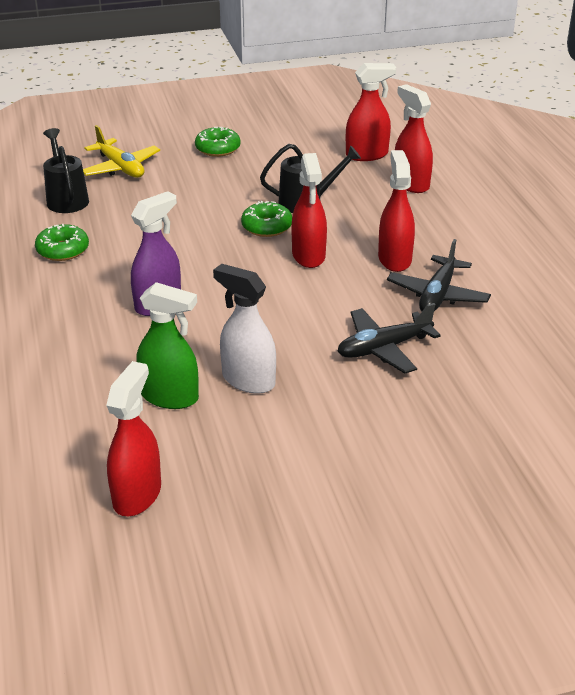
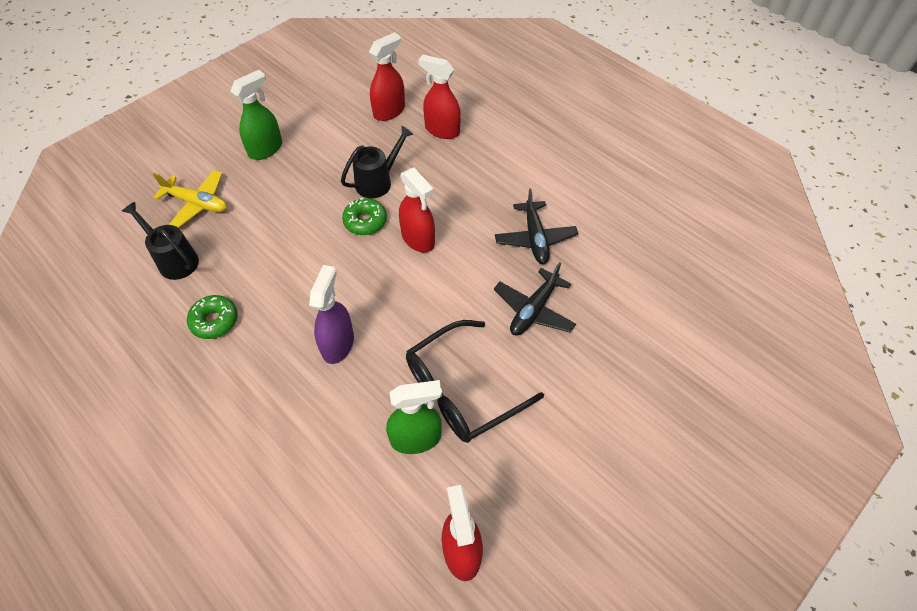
camera: 30 degrees left, 20 degrees up
green donut [195,127,241,157] -> green spray bottle [230,70,282,160]
white spray bottle [213,264,276,394] -> black glasses [406,320,544,443]
red spray bottle [378,150,415,272] -> none

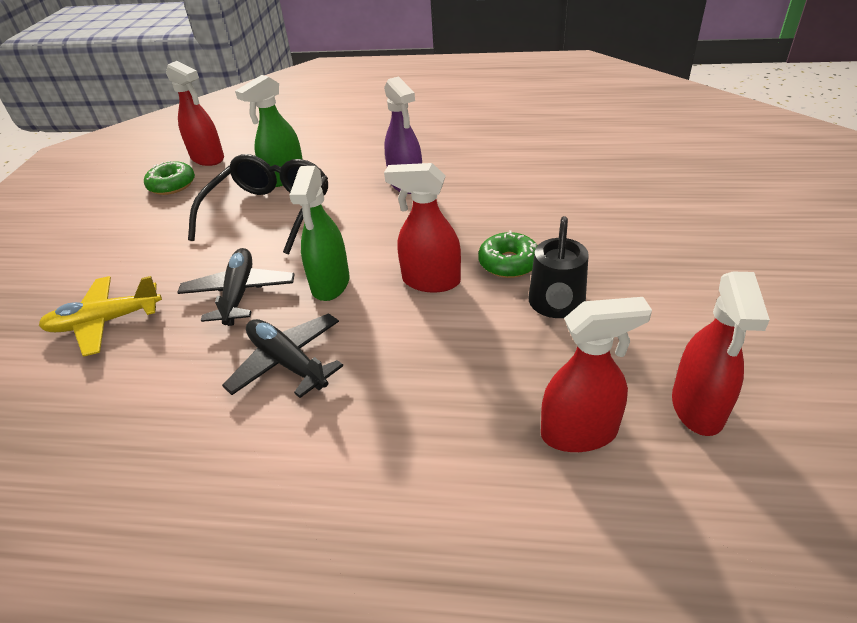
camera: 145 degrees right, 15 degrees down
black watering can [122,202,199,280] -> none
yellow plane [153,170,227,228] -> yellow plane moved to [39,276,162,357]
green donut [187,295,238,339] -> green donut moved to [144,161,195,195]
green spray bottle [230,70,282,160] -> green spray bottle moved to [289,166,350,301]

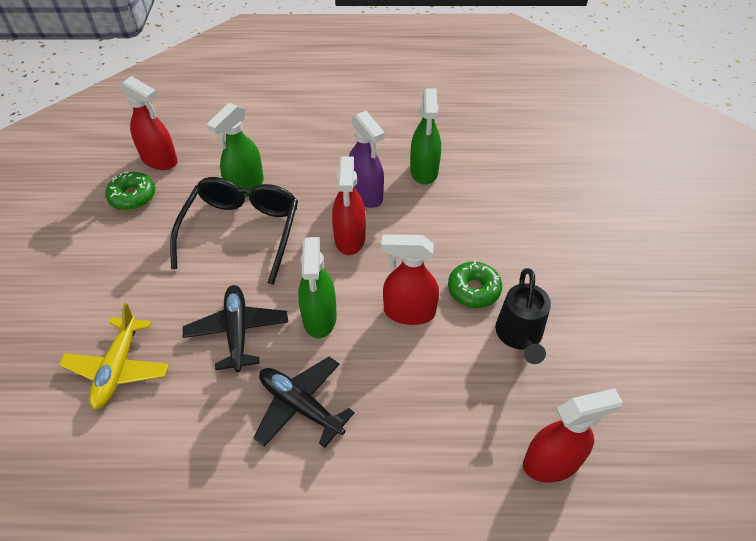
camera: 10 degrees left, 10 degrees up
yellow plane [39,276,162,357] -> yellow plane turned 60 degrees counterclockwise [59,303,169,410]
red spray bottle [672,272,770,436] -> red spray bottle moved to [332,157,366,255]
none -> green spray bottle [410,88,441,185]

